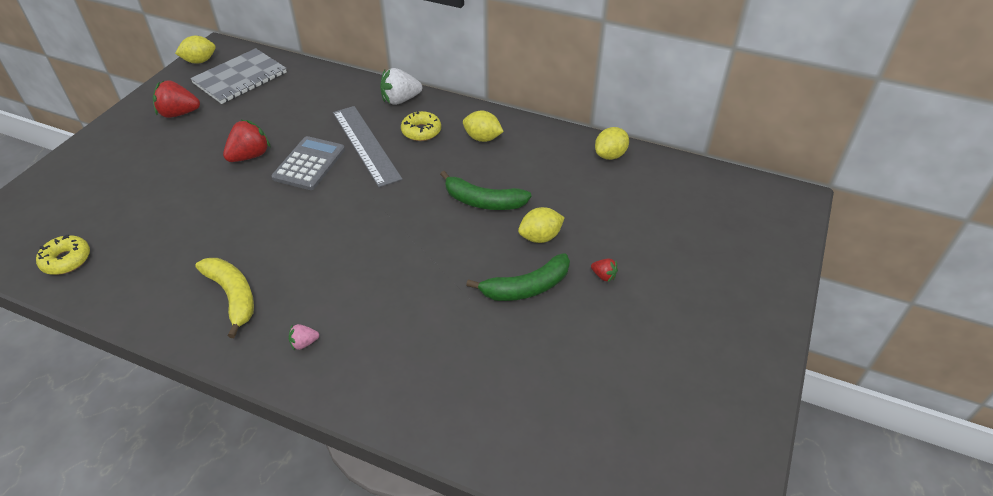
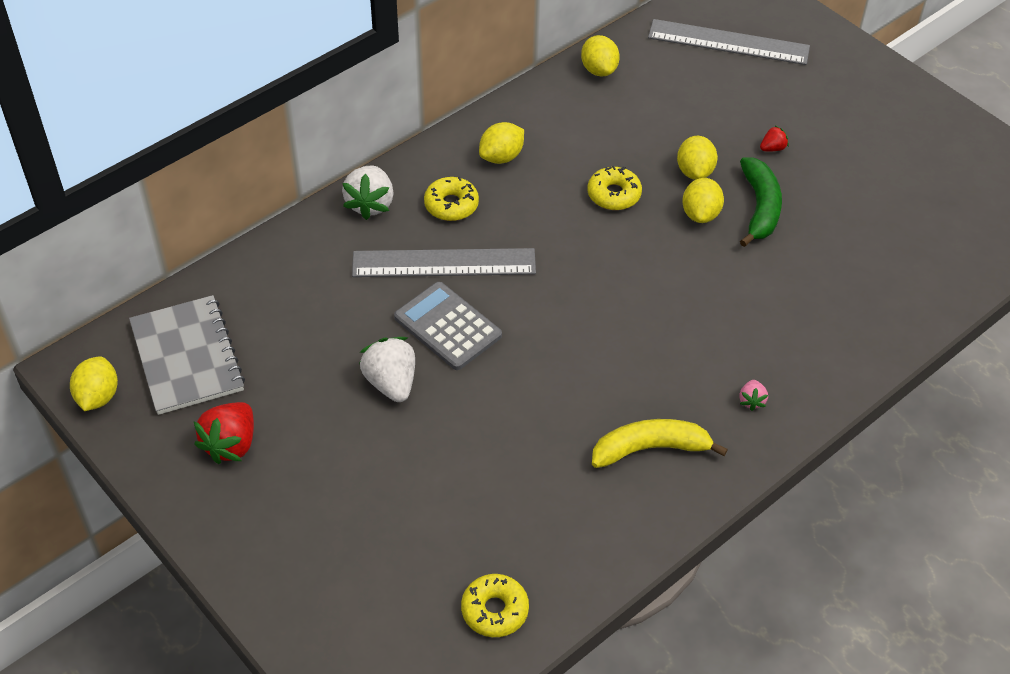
camera: 65 degrees left, 5 degrees up
red strawberry [223,120,271,162] -> white strawberry [359,337,415,402]
green banana [440,171,532,210] -> yellow donut [588,166,642,210]
none -> grey ruler [648,19,810,65]
none -> yellow lemon [682,178,724,223]

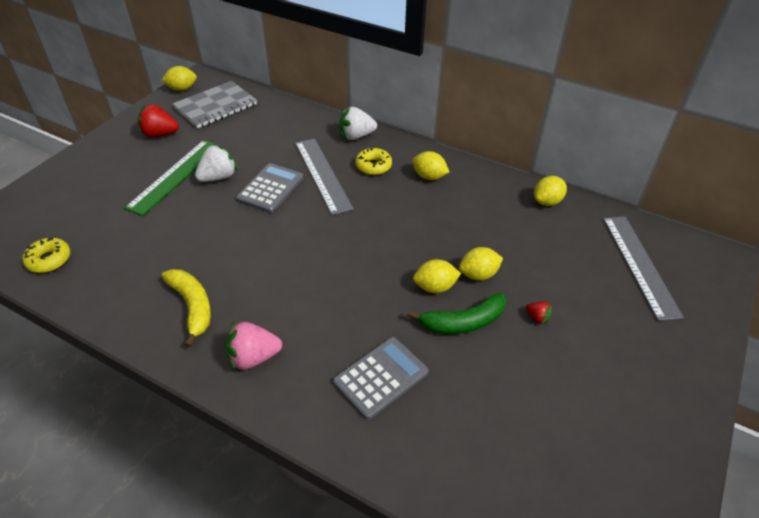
camera: 70 degrees right, 5 degrees down
yellow donut [588,166,642,210] -> none
pink strawberry [739,380,768,411] -> pink strawberry [225,321,282,371], size x1.98
none -> green ruler [125,140,217,216]
none -> grey calculator [333,337,429,420]

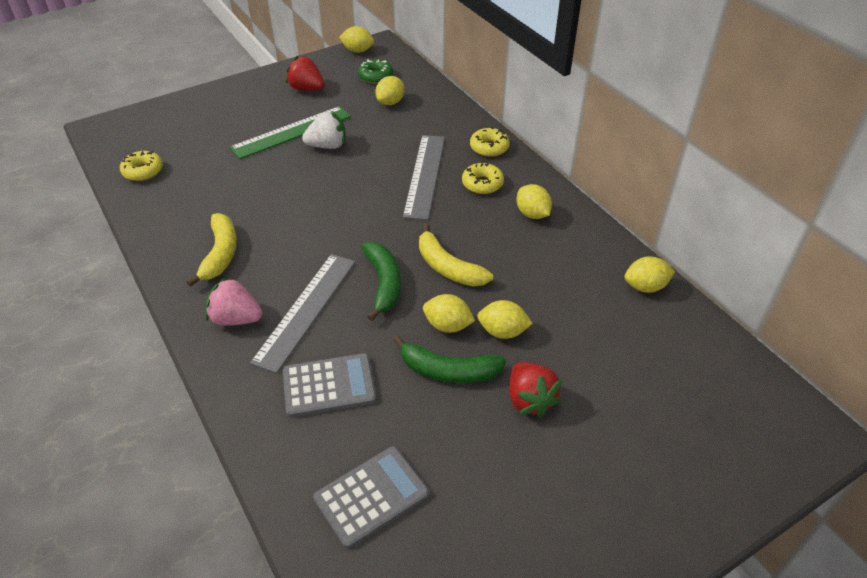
camera: 30 degrees right, 0 degrees up
grey notebook [172,81,257,128] -> green donut [358,59,393,84]
grey calculator [236,163,303,213] -> grey calculator moved to [313,446,429,549]
white strawberry [339,107,377,140] -> yellow donut [470,127,510,157]
red strawberry [526,302,552,324] -> red strawberry [509,362,562,418], size x1.98
grey ruler [603,216,684,321] -> grey ruler moved to [250,254,355,374]
none -> green banana [362,242,401,321]
none -> yellow lemon [375,76,405,105]
none -> yellow banana [419,224,493,287]

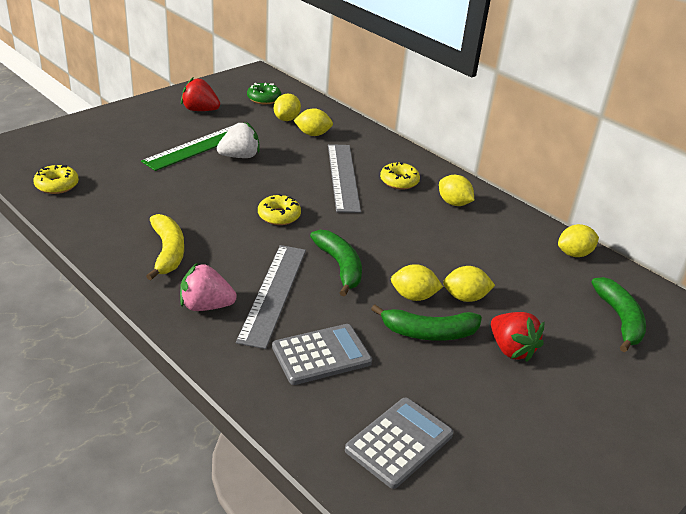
camera: 15 degrees left, 10 degrees down
yellow lemon [339,26,374,53] -> yellow lemon moved to [293,108,333,136]
yellow banana [419,224,493,287] -> none
yellow donut [470,127,510,157] -> yellow donut moved to [258,194,301,225]
none -> green banana [591,277,646,352]

